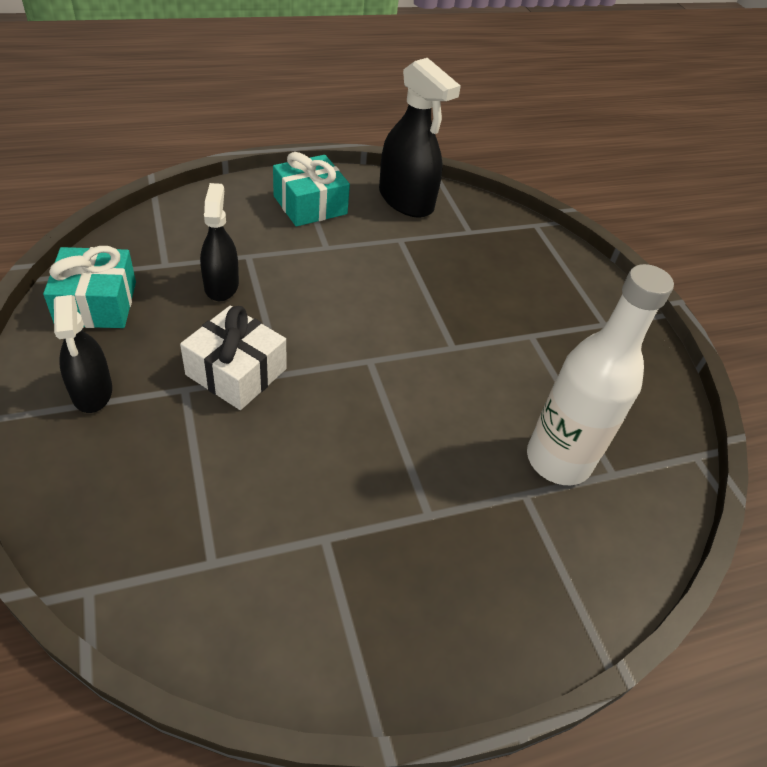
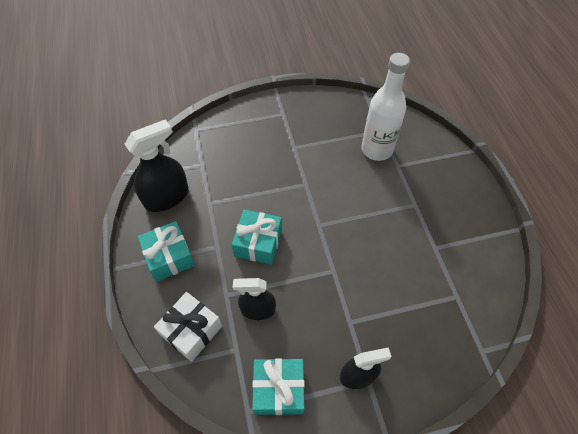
camera: 80 degrees left, 10 degrees up
white gift [180,305,286,410] -> white gift moved to [154,292,222,362]
none -> turquoise gift [232,210,282,265]

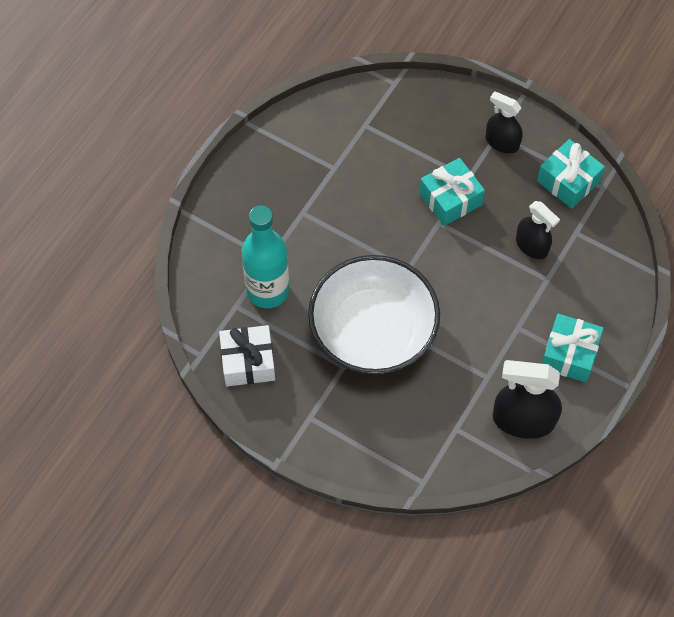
camera: 135 degrees left, 5 degrees up
white gift [154,292,222,362] -> white gift moved to [219,325,275,386]
turquoise gift [232,210,282,265] -> turquoise gift moved to [419,158,485,226]
white bottle [361,53,410,161] -> turquoise bottle [242,205,289,308]
none -> white bowl [308,255,440,374]

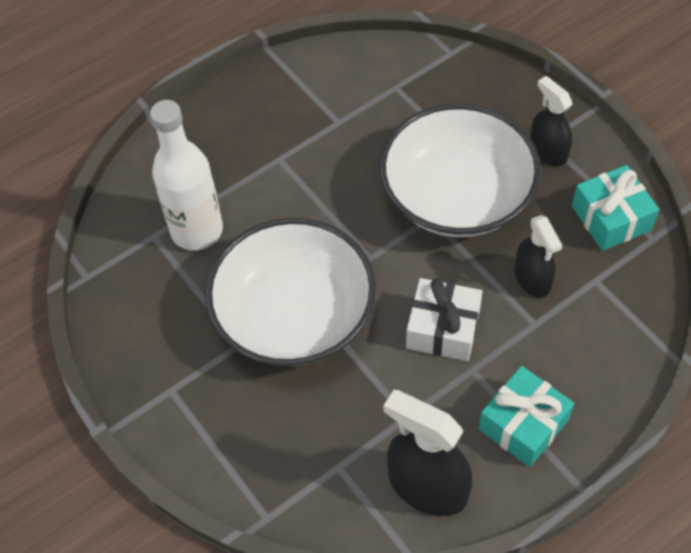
camera: 25 degrees right, 5 degrees down
white gift [219,325,275,386] -> white gift moved to [406,278,483,361]
turquoise bottle [242,205,289,308] -> white bottle [150,100,223,251]
turquoise gift [419,158,485,226] -> white bowl [380,104,541,237]

